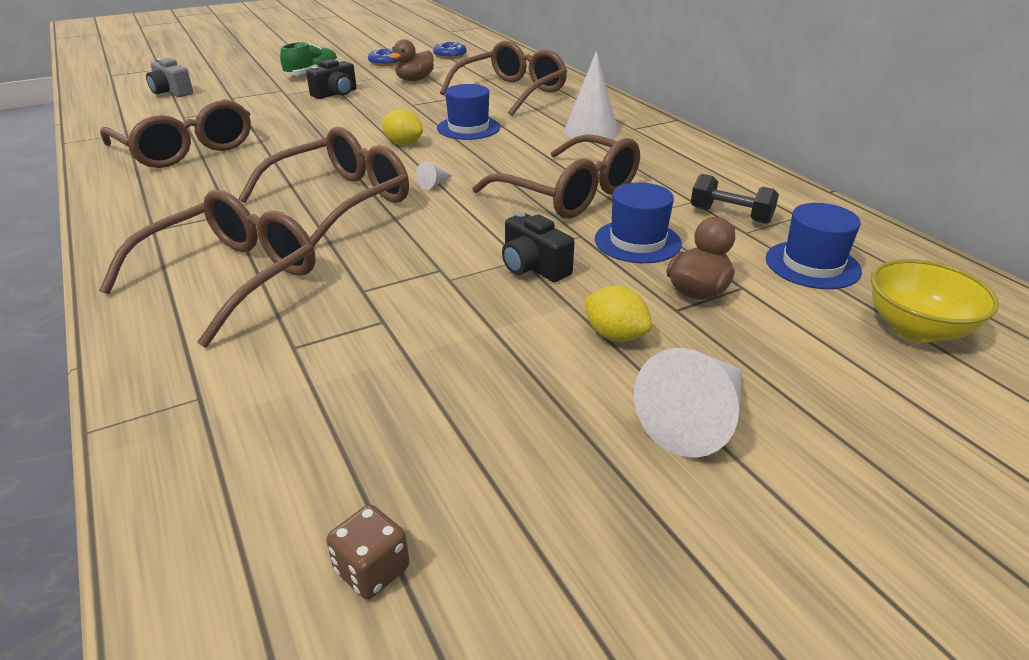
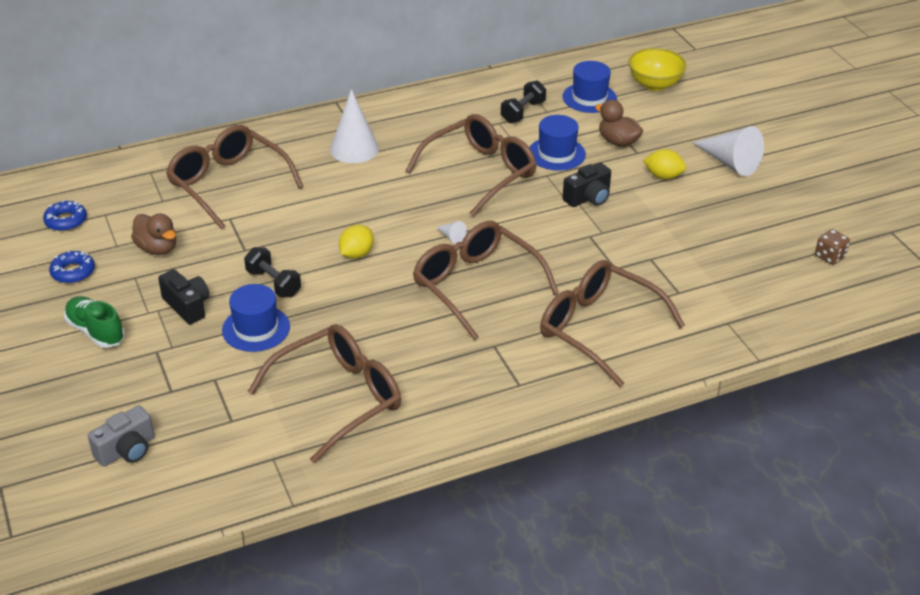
camera: 85 degrees left, 5 degrees up
blue hat [437,84,500,140] -> blue hat moved to [222,284,290,352]
yellow lemon [585,286,652,342] -> yellow lemon turned 60 degrees clockwise [643,149,686,180]
none -> black dumbbell [244,247,301,297]

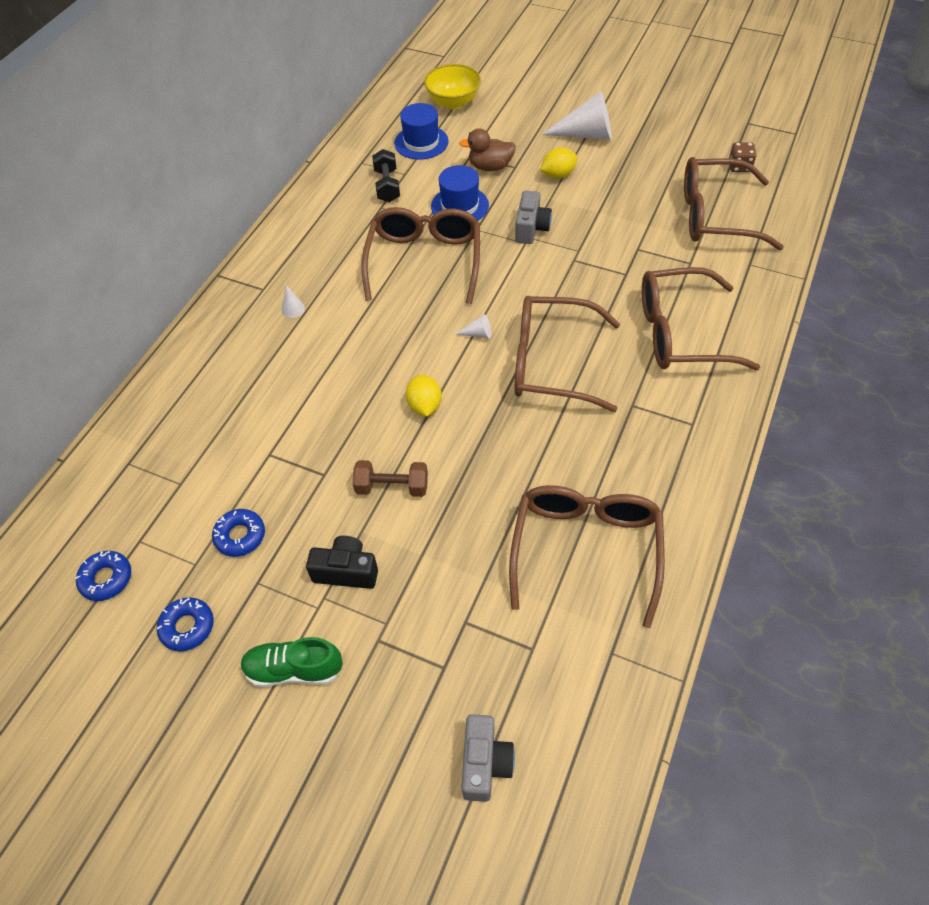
camera: 40 degrees left, 15 degrees up
brown duck [131,213,176,255] -> blue donut [212,509,265,557]
brown glasses [166,125,303,229] -> brown glasses moved to [684,157,784,250]
blue hat [222,284,290,352] -> none
black dumbbell [244,247,301,297] -> brown dumbbell [353,460,428,497]
white cone [330,89,379,163] -> white cone [281,285,305,318], size x0.44
black camera [563,163,611,207] -> grey camera [515,190,552,244]

